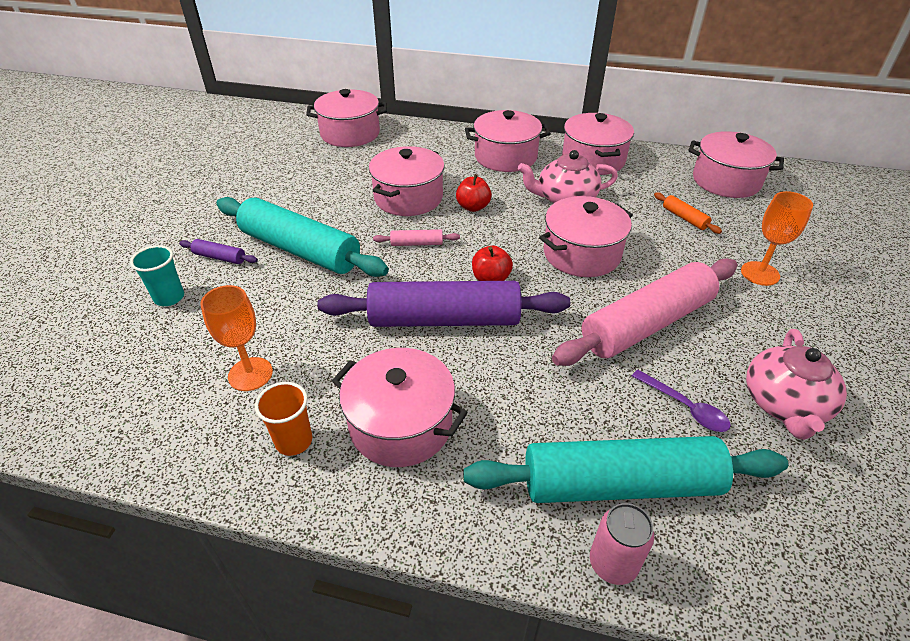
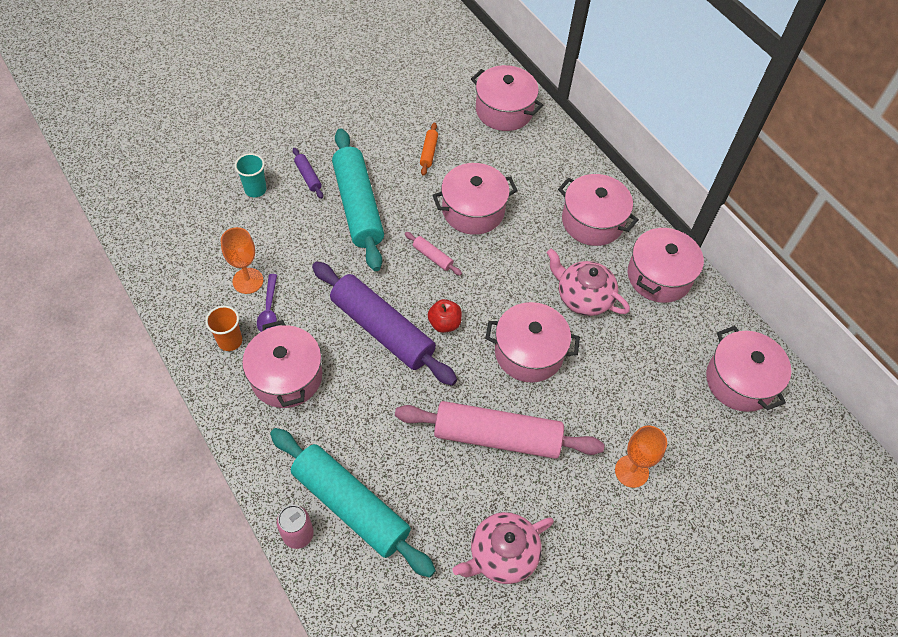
camera: 40 degrees right, 15 degrees up
red apple [456,174,492,212] -> none
purple spoon [632,370,731,432] -> purple spoon moved to [257,274,277,332]
orange rolling pin [654,192,722,234] -> orange rolling pin moved to [420,123,438,176]

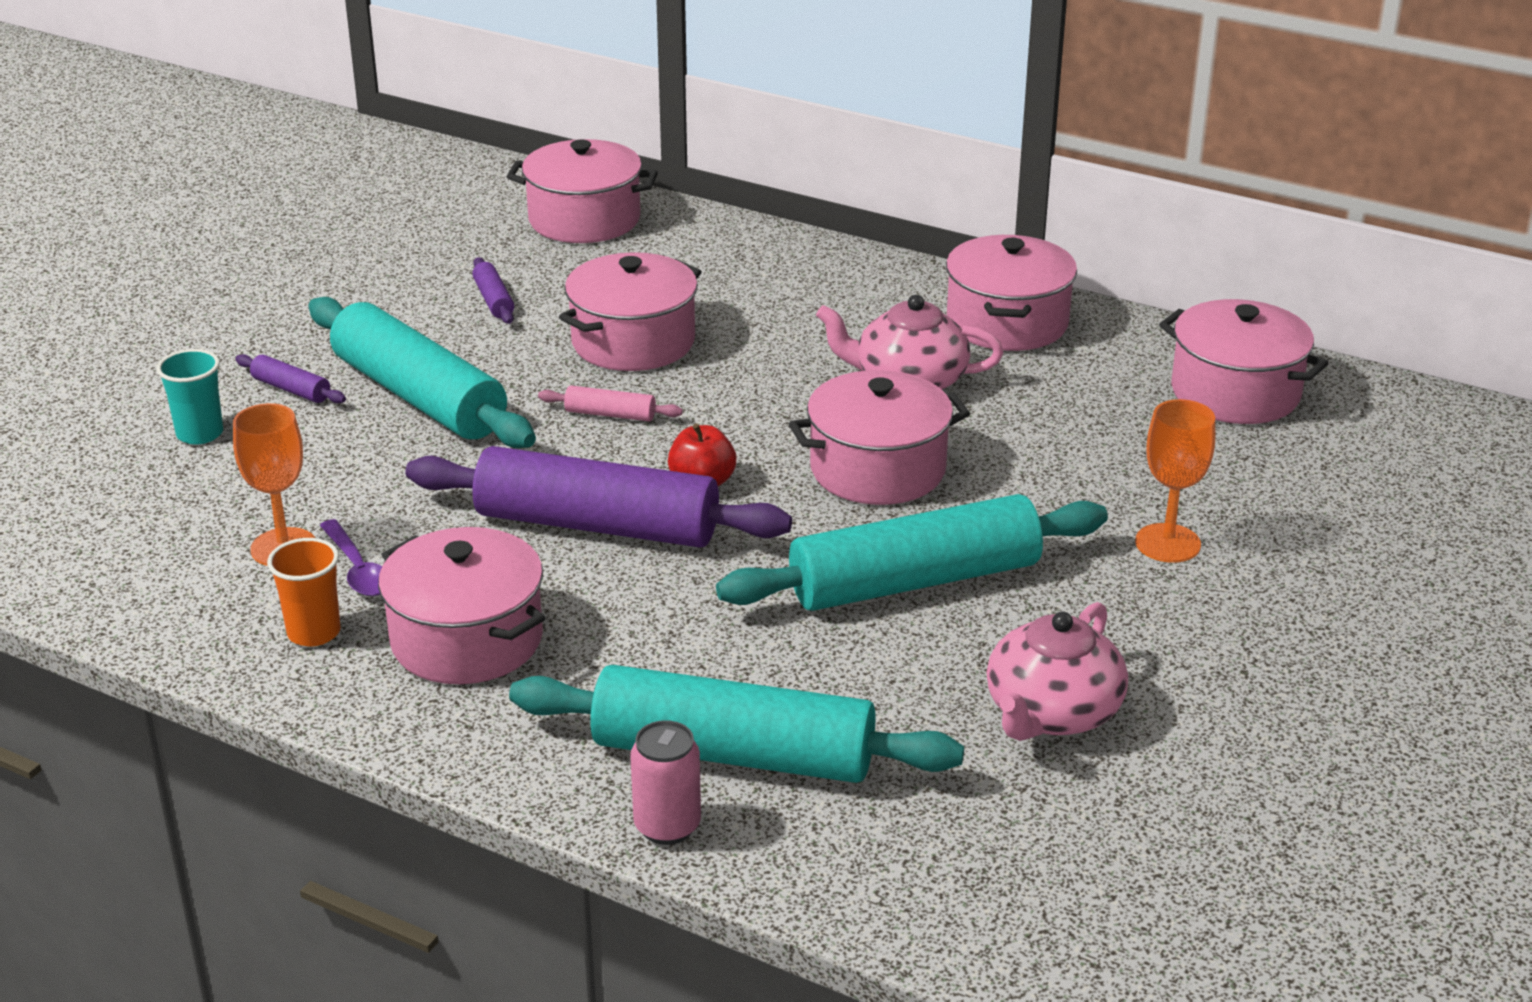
camera: 25 degrees left, 25 degrees down
pink rolling pin [395,401,604,459] -> turquoise rolling pin [716,494,1108,611]
orange rolling pin [420,123,438,176] -> purple rolling pin [472,257,514,324]
pink pot [558,174,639,246] -> none

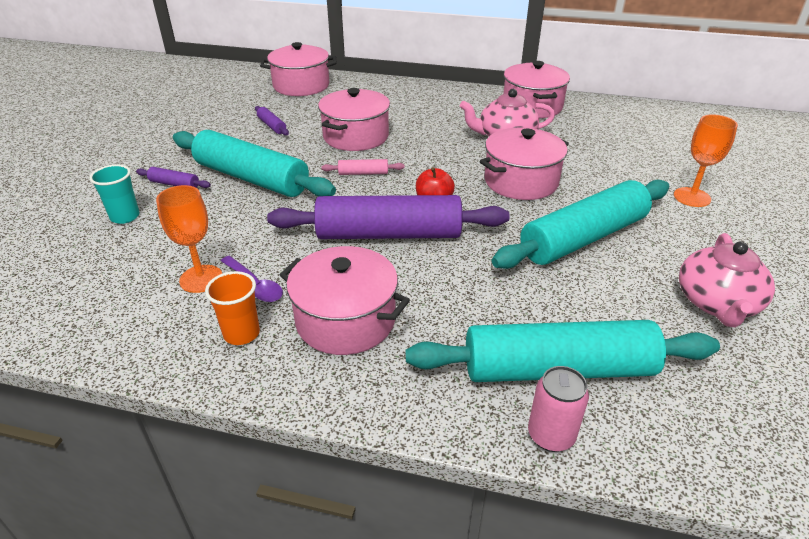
camera: 15 degrees left, 5 degrees up
pink pot [1159,299,1328,424] -> none

